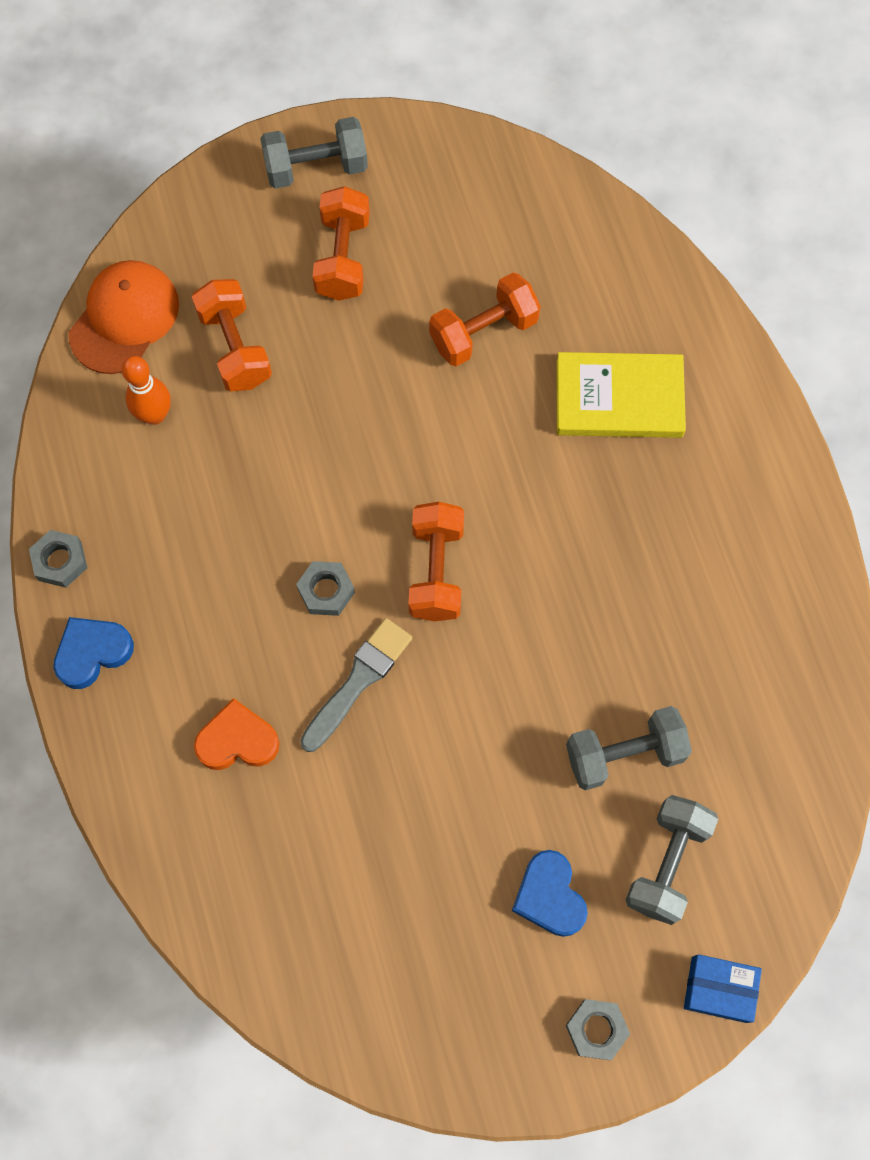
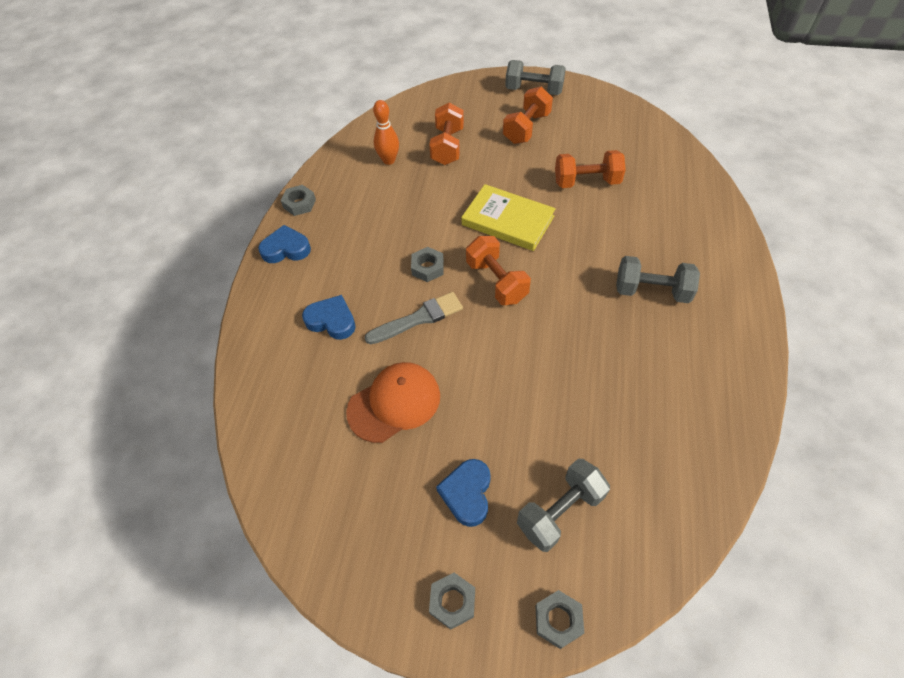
camera: 30 degrees right, 15 degrees down
orange cap [69,260,179,374] -> orange cap moved to [346,362,440,443]
orange heart [194,698,279,770] -> blue heart [302,295,356,340]
orange dumbbell [408,502,464,621] -> orange dumbbell turned 60 degrees counterclockwise [466,236,531,305]
yellow book [556,352,686,438] -> yellow book moved to [461,184,556,251]
grey dumbbell [566,706,692,790] -> grey dumbbell moved to [616,256,700,303]
blue box [684,954,762,1023] -> grey nut [535,590,584,649]

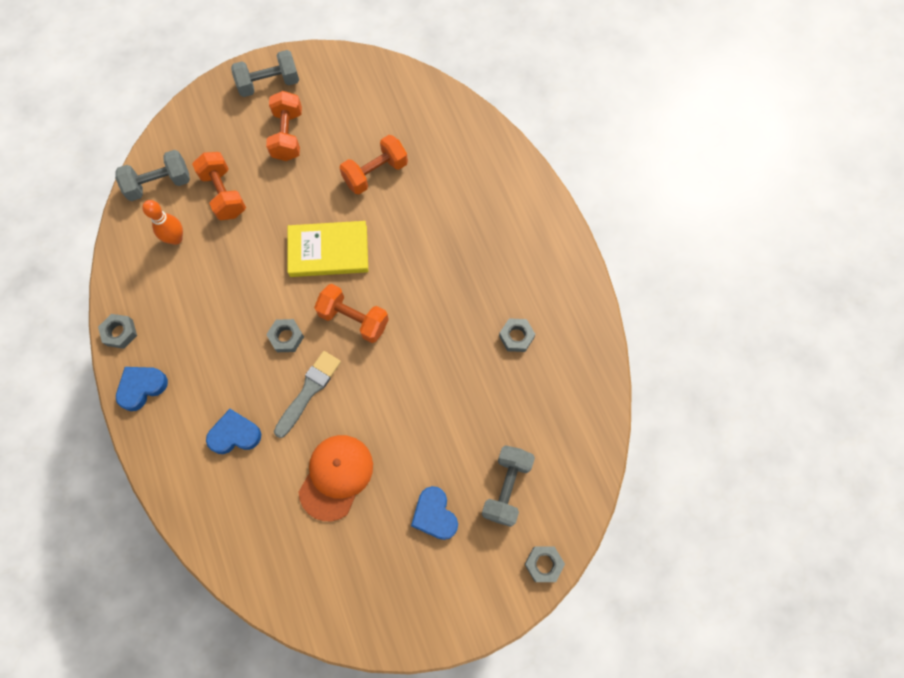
camera: 35 degrees left, 15 degrees up
grey nut [429,573,475,630] -> grey nut moved to [499,318,535,352]
grey dumbbell [616,256,700,303] -> grey dumbbell moved to [115,150,190,201]

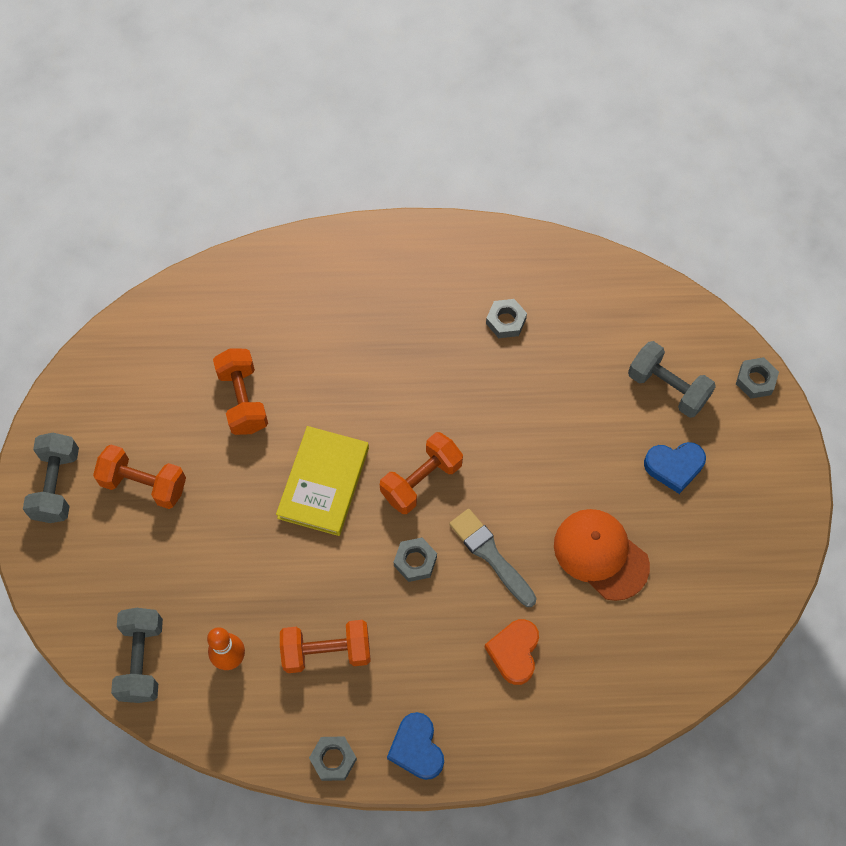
camera: 70 degrees left, 5 degrees down
orange dumbbell [192,152,246,220] -> orange dumbbell moved to [280,620,371,673]
blue heart [206,409,261,454] -> orange heart [484,619,539,685]

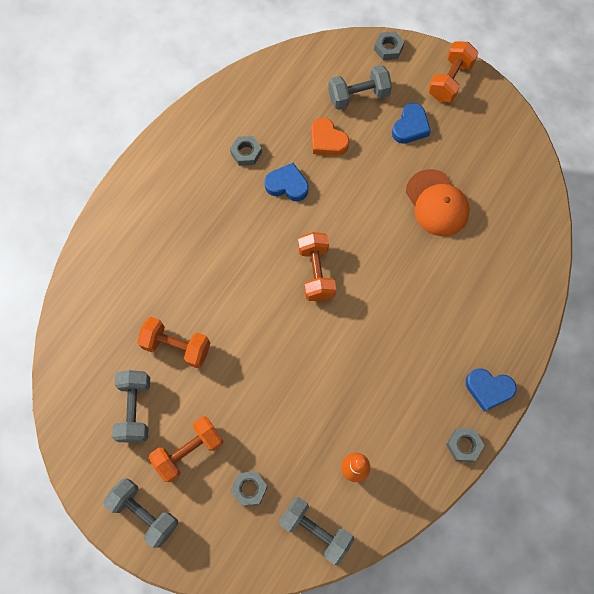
camera: 55 degrees left, 5 degrees up
yellow book [276,426,369,536] -> none
orange dumbbell [280,620,371,673] -> orange dumbbell moved to [428,41,478,102]
grey nut [394,538,437,582] -> grey nut moved to [231,471,268,506]
grey brush [449,509,537,607] -> none
orange heart [484,619,539,685] -> orange heart moved to [311,117,349,156]
orange cap [554,509,650,601] -> orange cap turned 105 degrees counterclockwise [406,169,470,236]
none -> grey dumbbell [112,370,150,443]
none -> blue heart [264,163,309,201]

